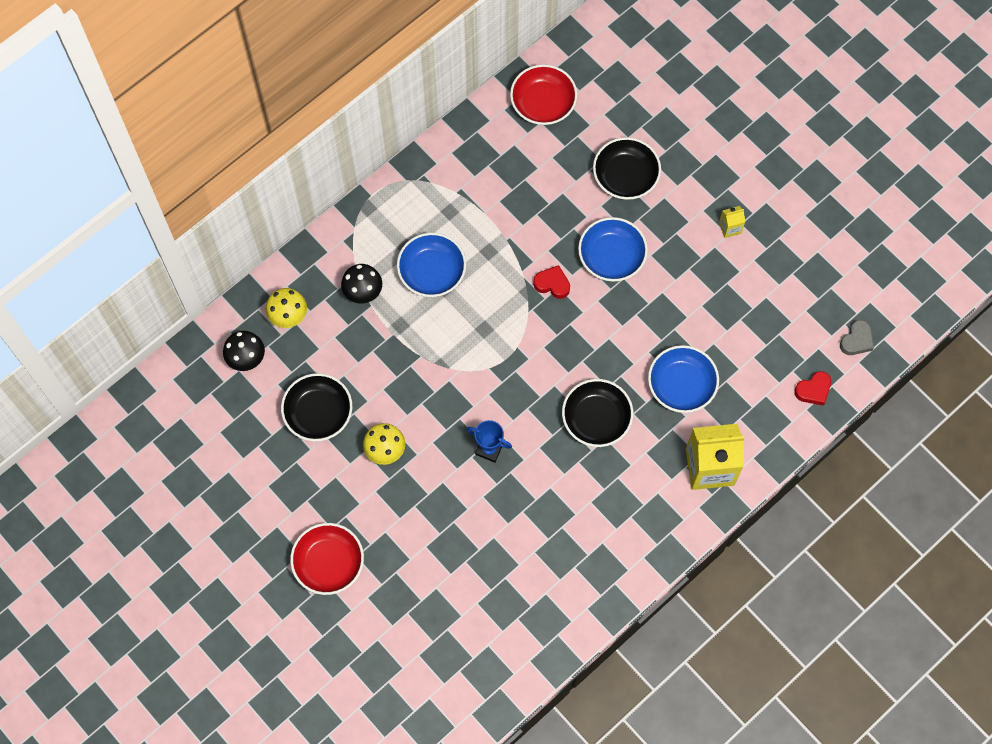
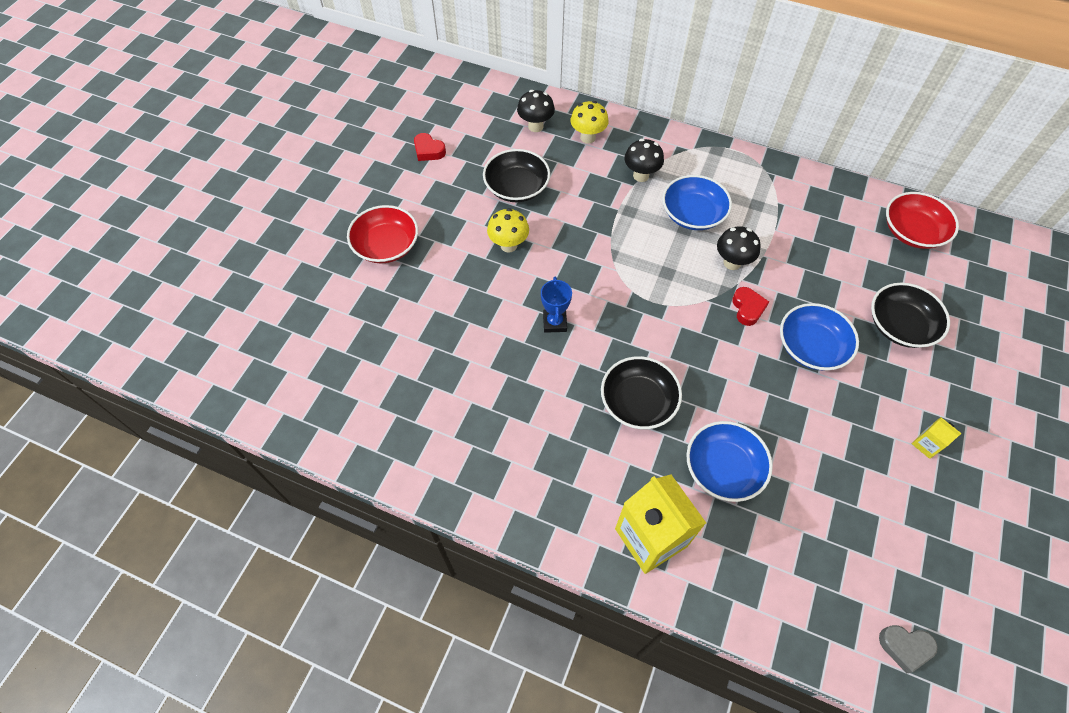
camera: 65 degrees right, 10 degrees down
red heart [794,371,831,406] -> red heart moved to [414,133,446,161]
none -> black mushroom [717,226,761,270]

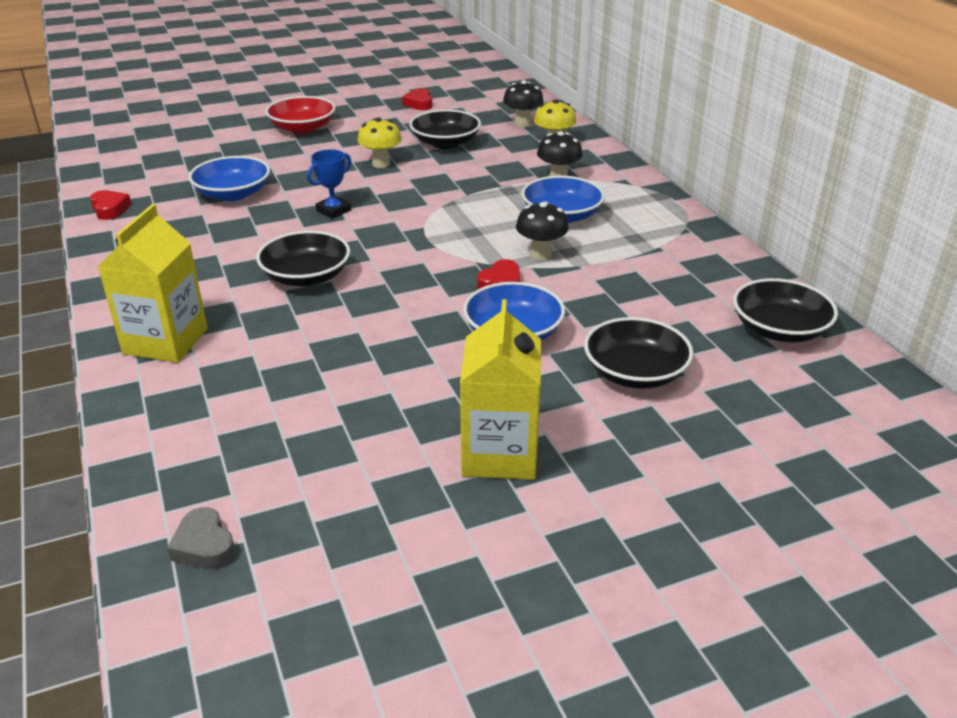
camera: 45 degrees right, 25 degrees down
blue bowl [686,421,773,502] -> blue bowl moved to [189,156,270,201]
red bowl [886,192,959,249] -> black bowl [733,278,838,342]
yellow carton [912,417,962,459] -> yellow carton [460,299,541,480], size x2.30
none -> red heart [90,190,132,220]

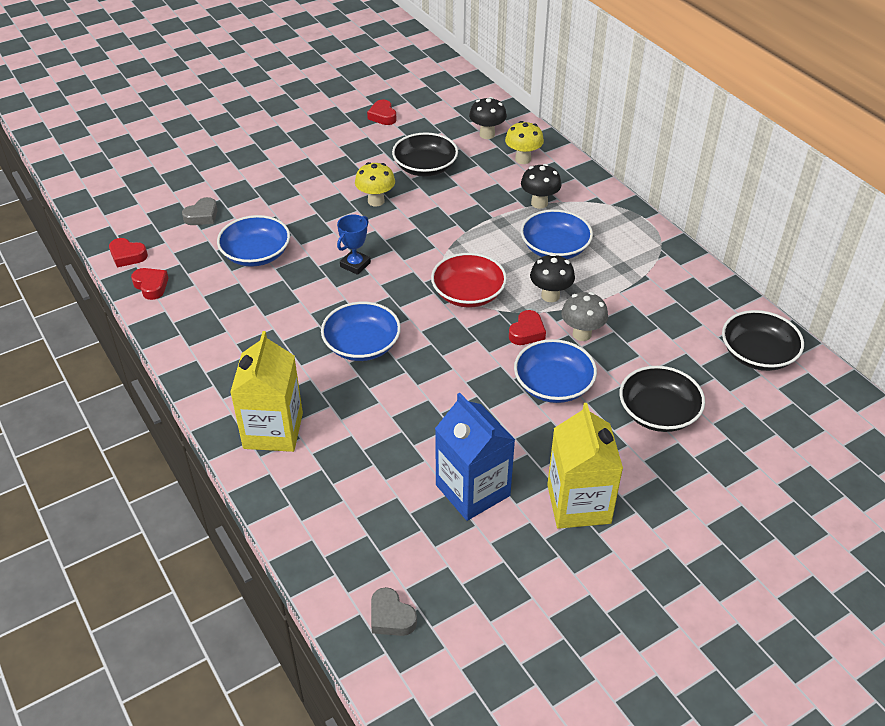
camera: 10 degrees left, 10 degrees up
black bowl [256,231,350,286] -> blue bowl [321,302,401,361]
red bowl [265,96,336,134] -> red bowl moved to [431,253,507,308]
none -> red heart [109,238,148,267]
none -> grey heart [182,197,217,225]
none -> blue carton [435,393,515,521]
none -> grey mushroom [561,292,608,341]

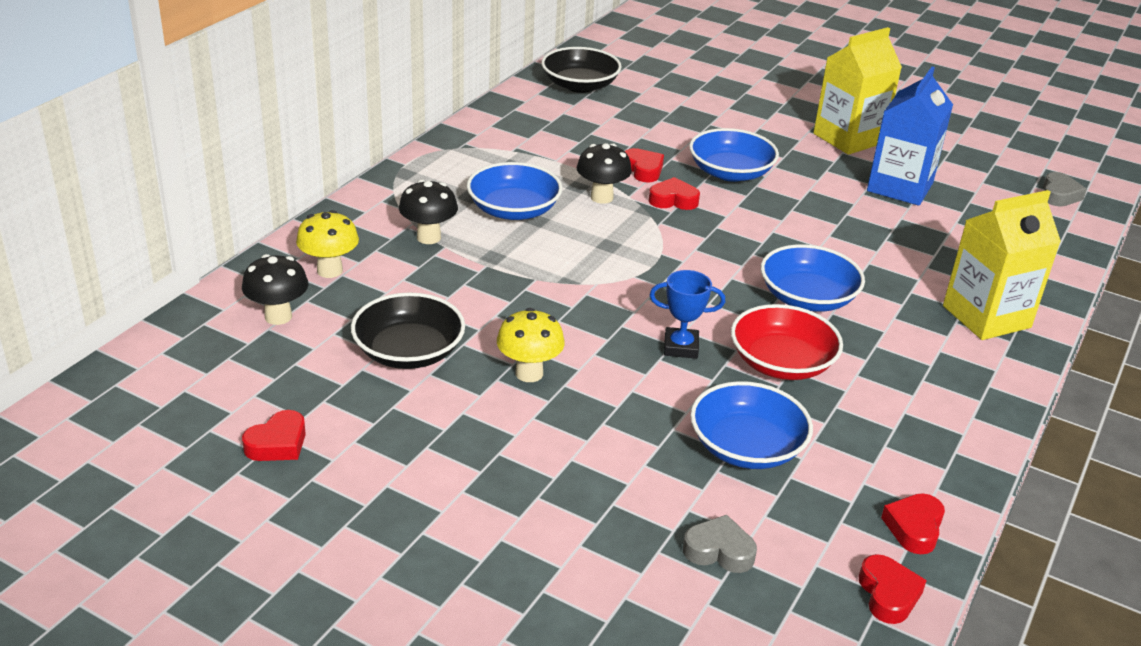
camera: 120 degrees left, 10 degrees down
red bowl [431,253,507,308] -> red bowl moved to [731,304,843,380]
grey mushroom [561,292,608,341] -> red heart [625,148,664,183]
black bowl [620,366,705,432] -> none

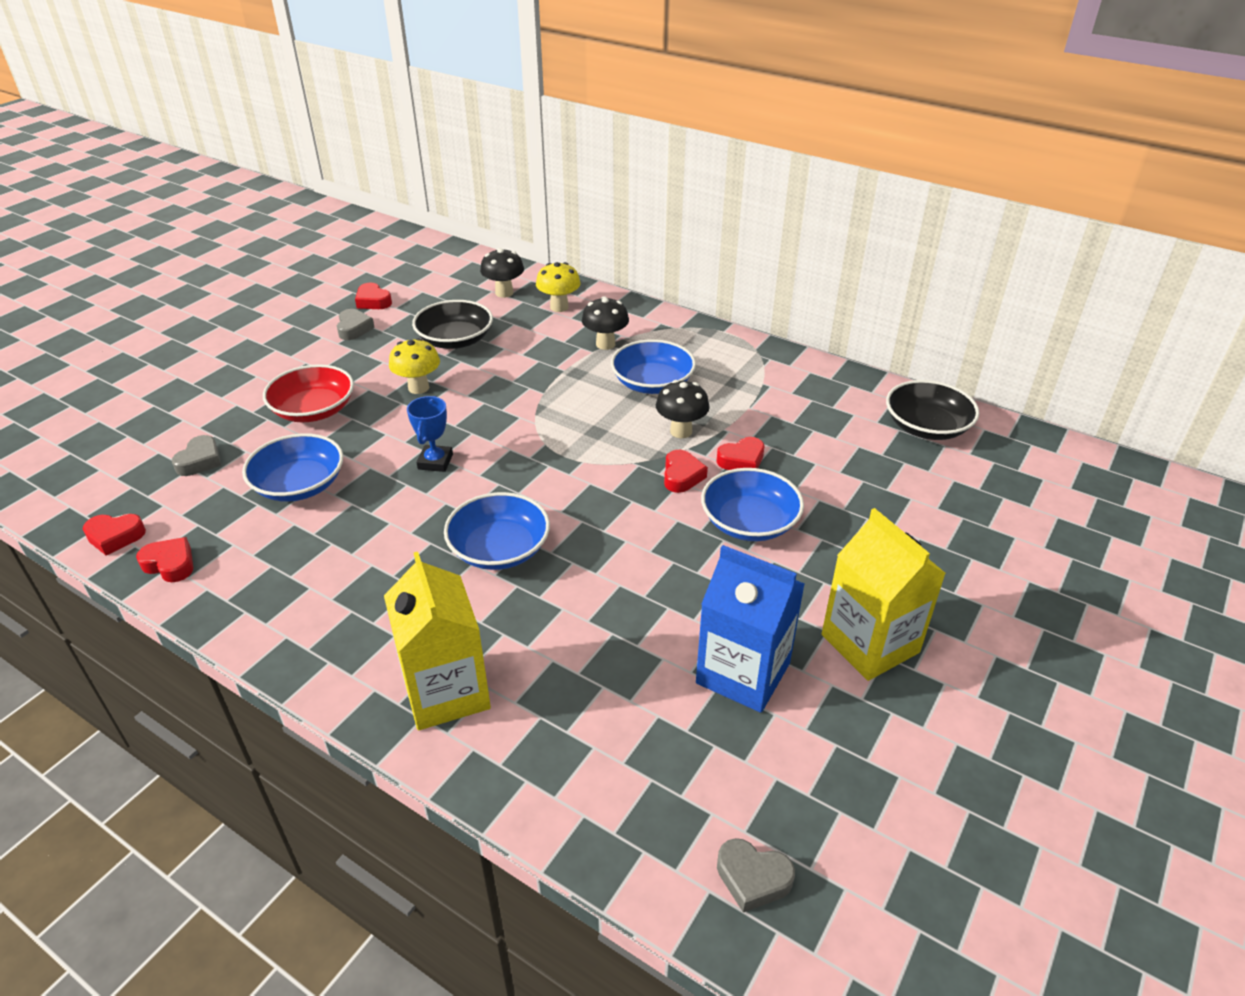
camera: 95 degrees right, 5 degrees up
red bowl [731,304,843,380] -> red bowl moved to [263,364,354,422]
none -> grey heart [337,309,375,340]

